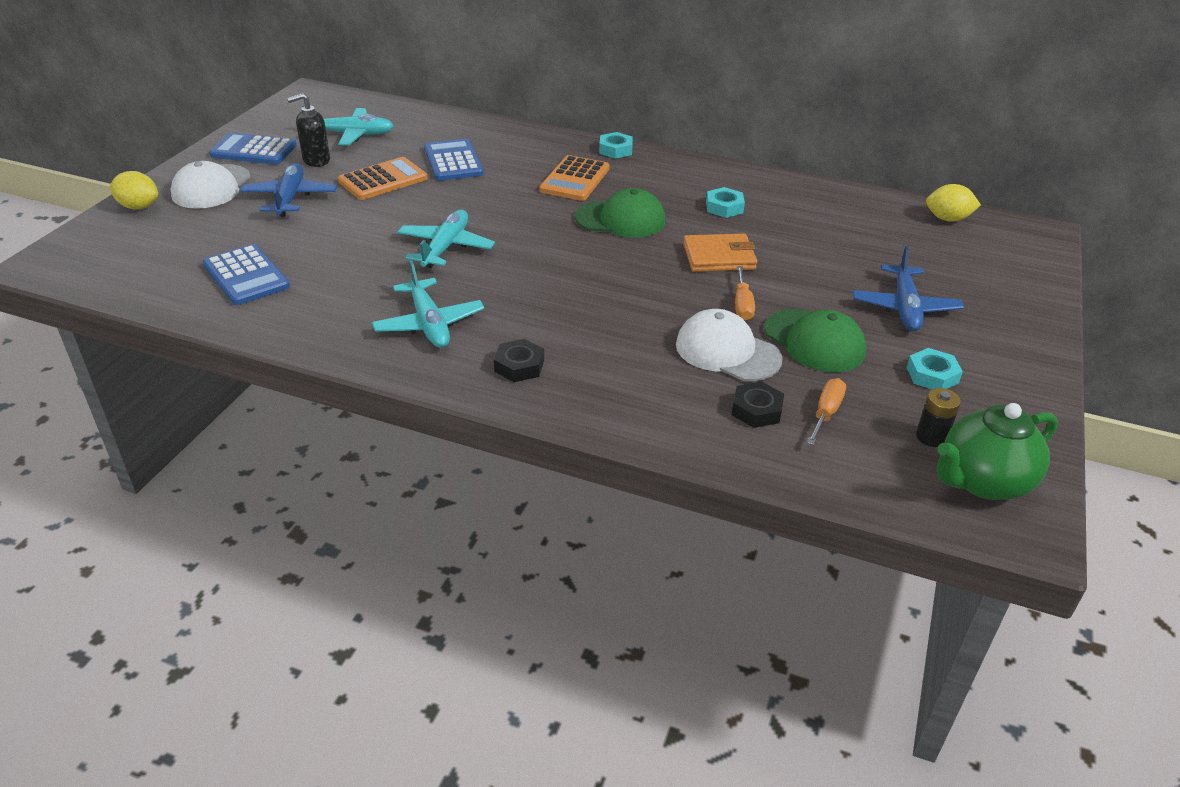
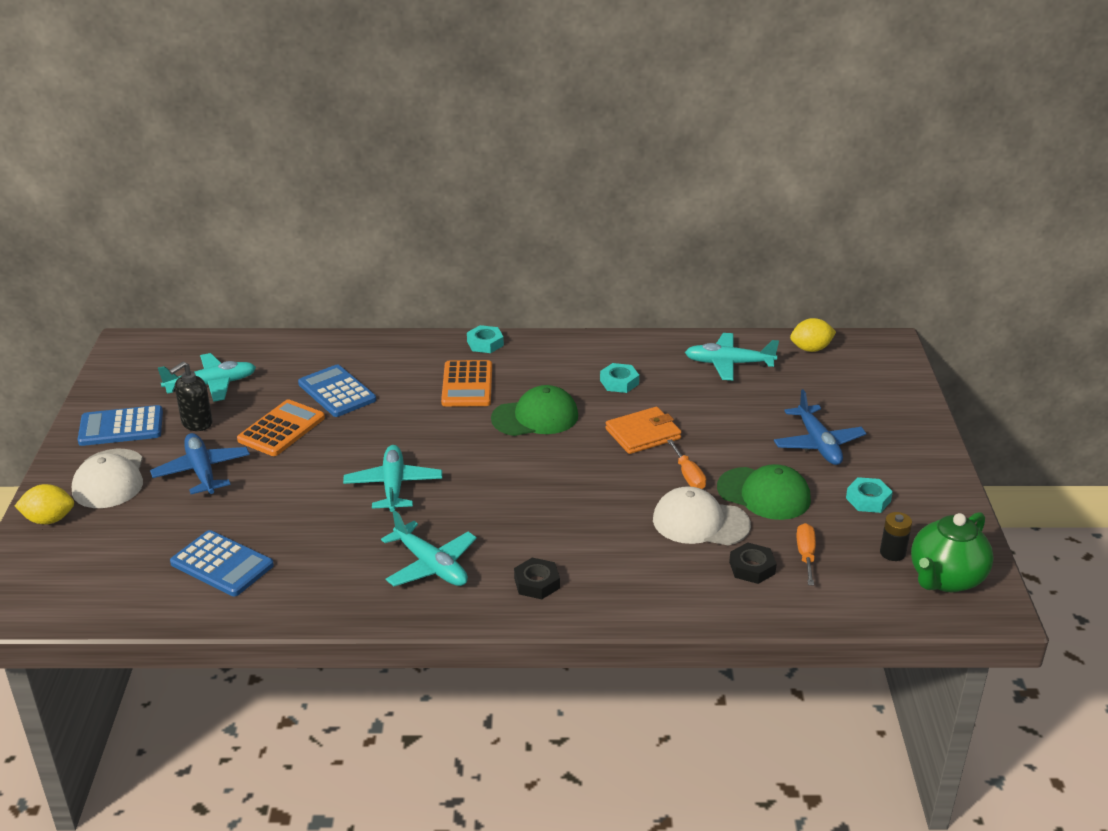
camera: 20 degrees left, 5 degrees down
none -> turquoise plane [685,333,779,380]

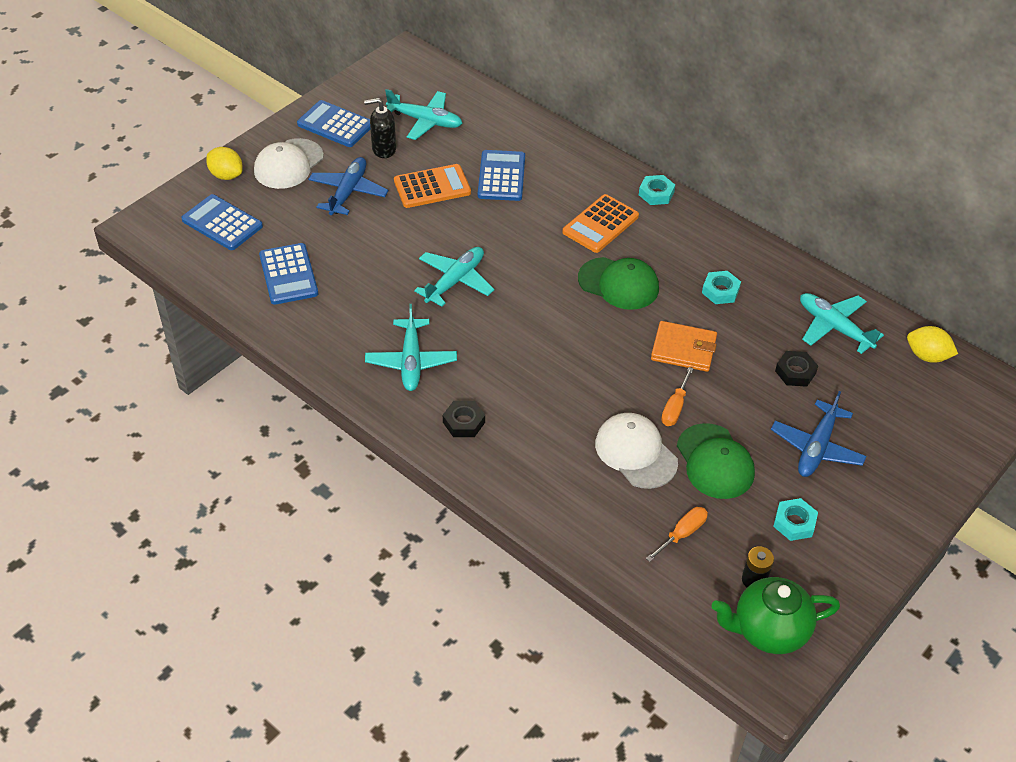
camera: 40 degrees right, 15 degrees up
black nut [729,542,777,584] -> black nut moved to [775,351,818,387]
none -> blue calculator [181,194,263,250]

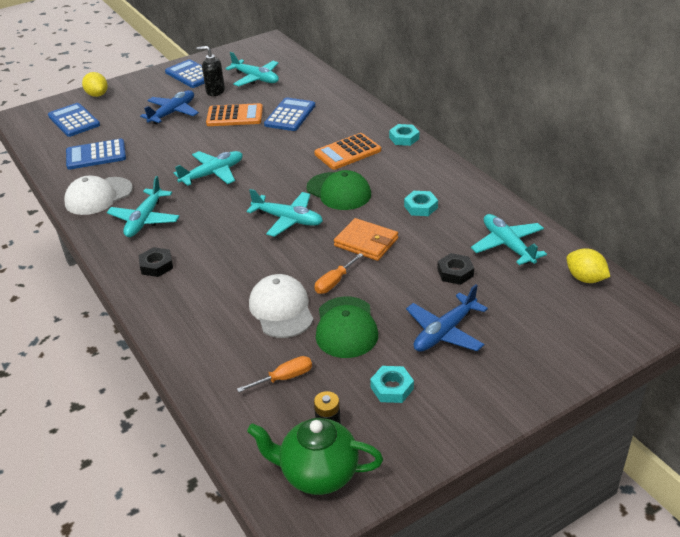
camera: 20 degrees right, 10 degrees down
white cap [254,138,324,189] -> white cap moved to [64,176,133,215]
blue calculator [259,243,318,305] -> blue calculator turned 75 degrees clockwise [66,139,126,170]
none -> turquoise plane [247,189,323,237]

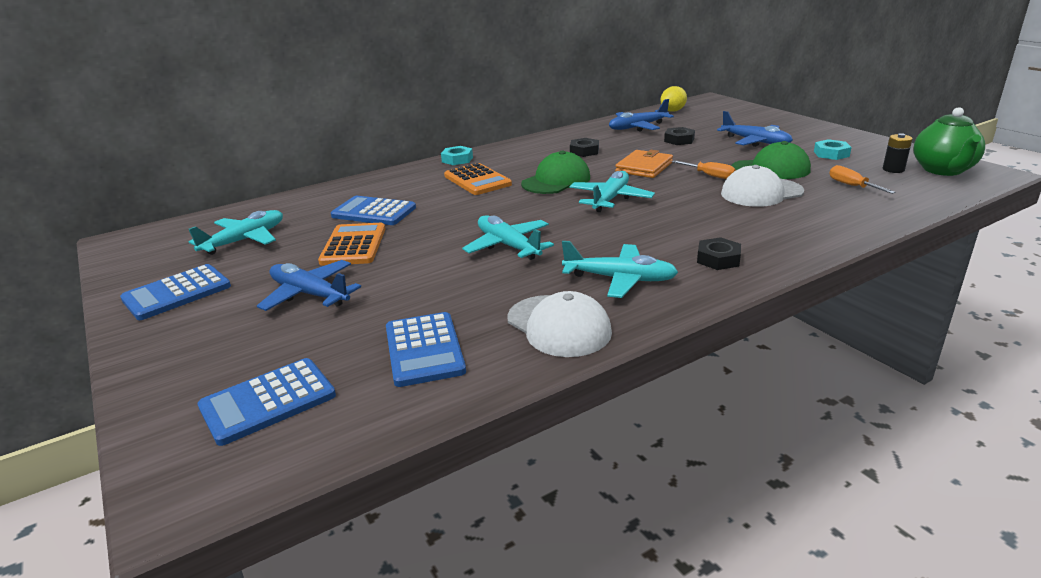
camera: 90 degrees left, 10 degrees down
yellow lemon [82,72,108,97] -> none
black soap dispenser [197,46,225,96] -> none
turquoise nut [404,191,438,216] -> black nut [570,138,599,157]
turquoise plane [471,214,547,265] -> blue plane [609,99,674,132]

